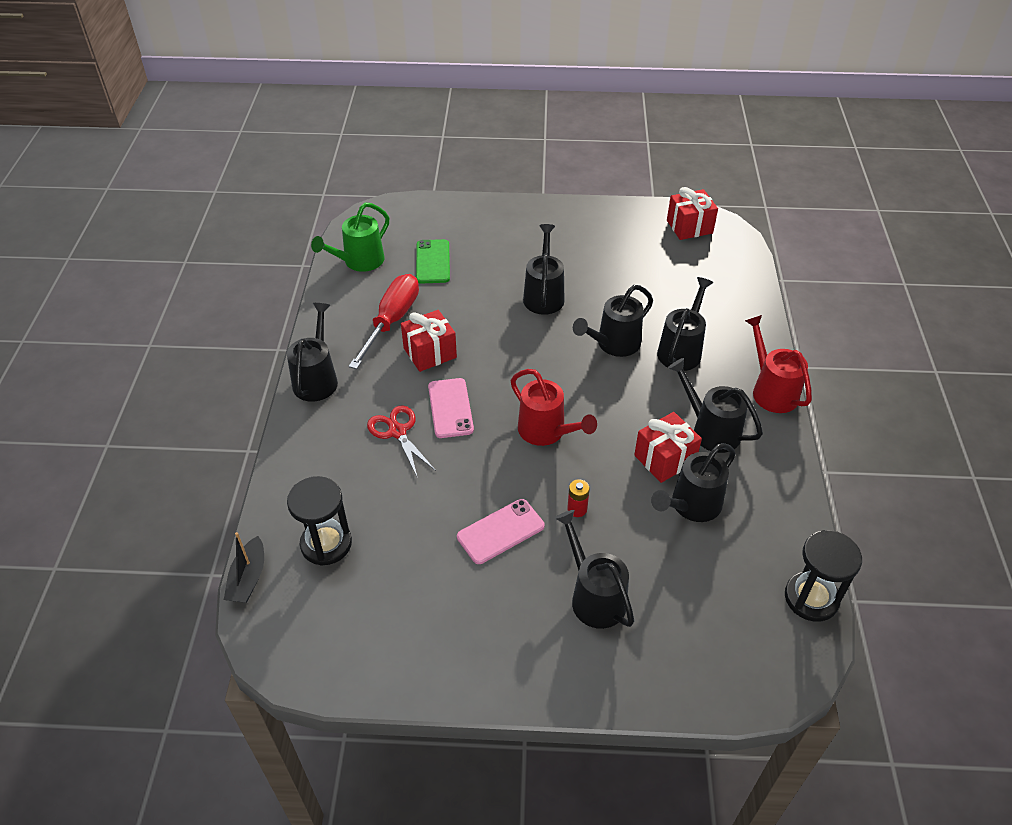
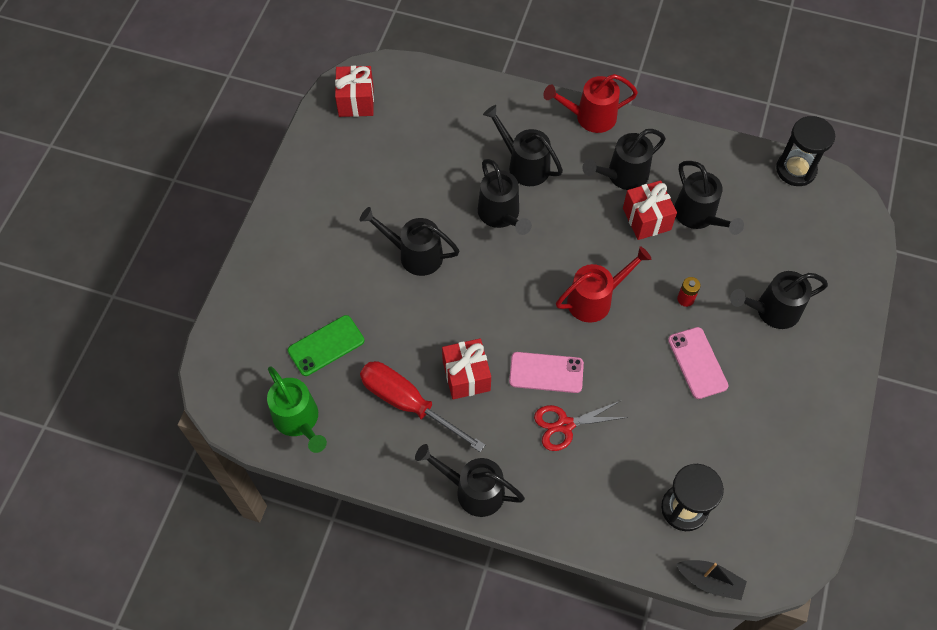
camera: 75 degrees left, 15 degrees up
green phone [416,239,450,284] -> green phone turned 45 degrees counterclockwise [288,315,364,376]

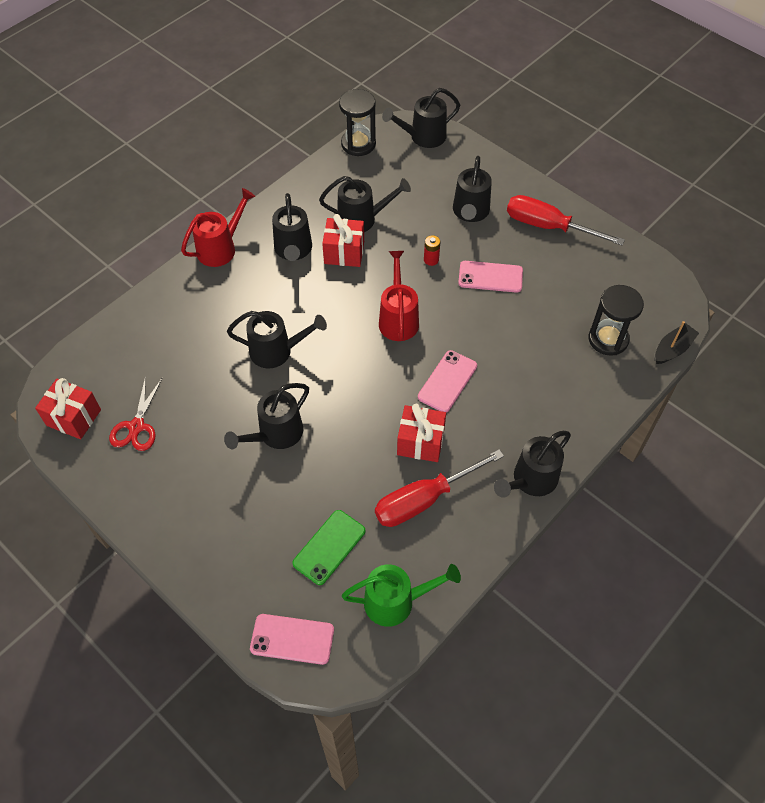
camera: 65 degrees left, 5 degrees down
green phone [288,315,364,376] -> green phone turned 45 degrees clockwise [292,510,365,585]
black watering can [483,105,563,186] -> black watering can moved to [382,88,460,148]
red scissors [534,401,628,451] -> red scissors moved to [109,376,162,451]
red watering can [543,74,638,133] -> red watering can turned 150 degrees counterclockwise [181,188,255,267]
none -> pink phone [250,614,334,665]
none -> red screwdriver [507,195,625,246]

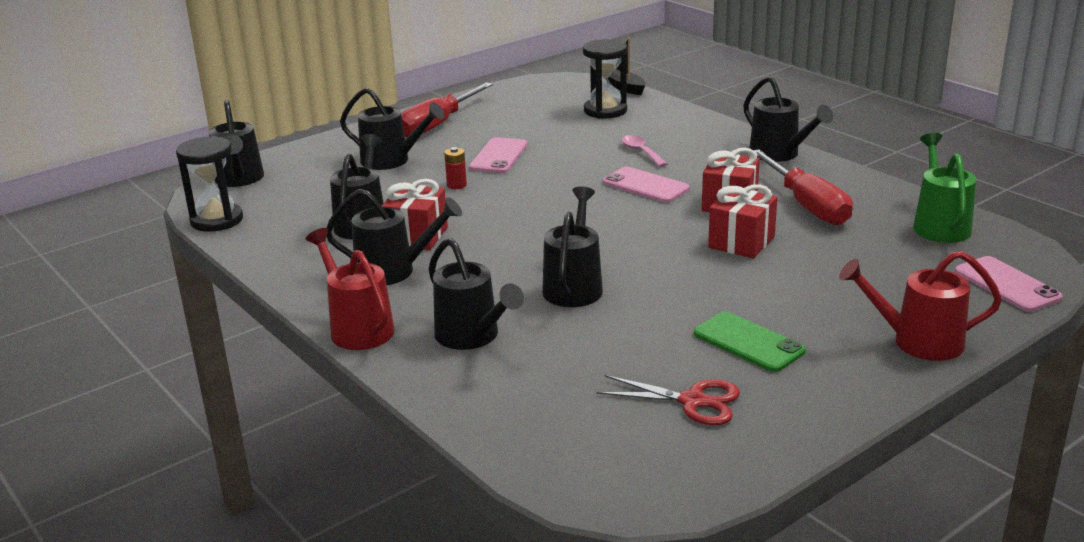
camera: 80 degrees left, 30 degrees down
red gift [35,378,101,439] -> red gift moved to [708,184,777,258]
black watering can [224,383,309,449] -> black watering can moved to [429,238,524,350]
pink phone [250,614,334,665] -> pink phone turned 45 degrees counterclockwise [955,256,1063,312]
green phone [292,510,365,585] -> green phone moved to [694,312,806,372]
red watering can [379,251,419,341] -> red watering can moved to [839,251,1002,361]
none -> pink spoon [621,135,667,167]

